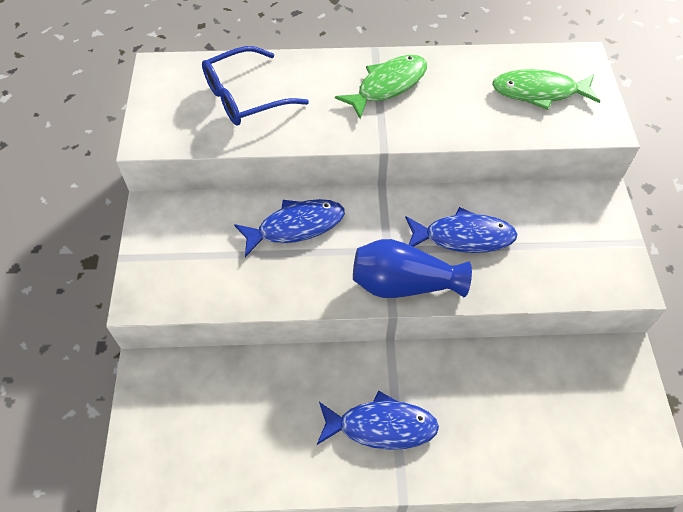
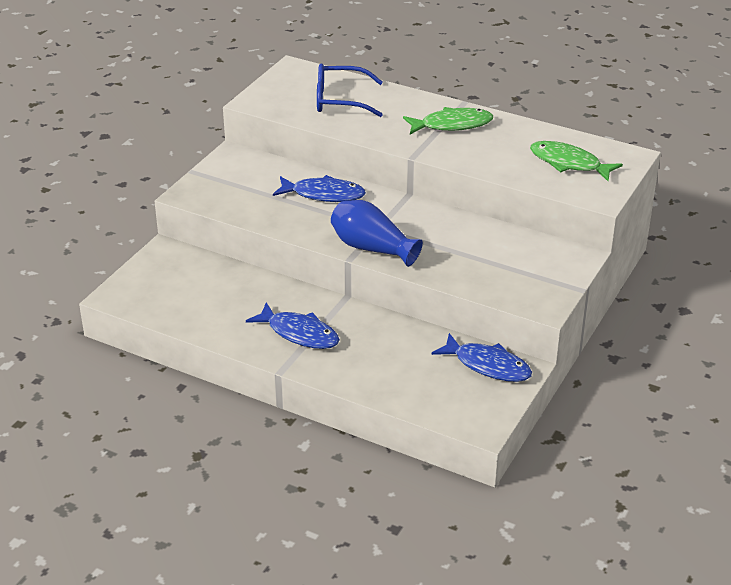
camera: 30 degrees right, 20 degrees down
blue fish [405,207,517,253] -> blue fish moved to [431,333,532,382]

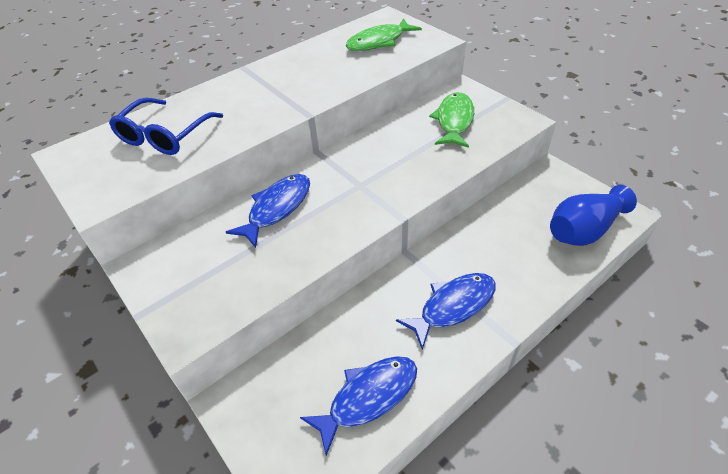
camera: 65 degrees left, 10 degrees up
blue vase [331,200,423,267] -> blue vase moved to [550,185,637,246]
green fish [403,107,493,134] -> green fish moved to [429,92,474,148]
blue fish [431,333,532,382] -> blue fish moved to [300,356,417,456]

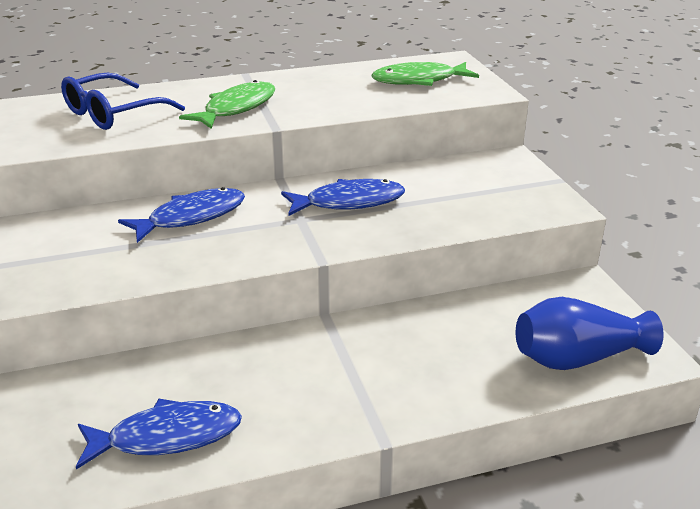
camera: 20 degrees right, 15 degrees down
blue fish [396,273,496,350] -> blue fish moved to [281,179,405,216]
green fish [429,92,474,148] -> green fish moved to [179,80,275,129]

